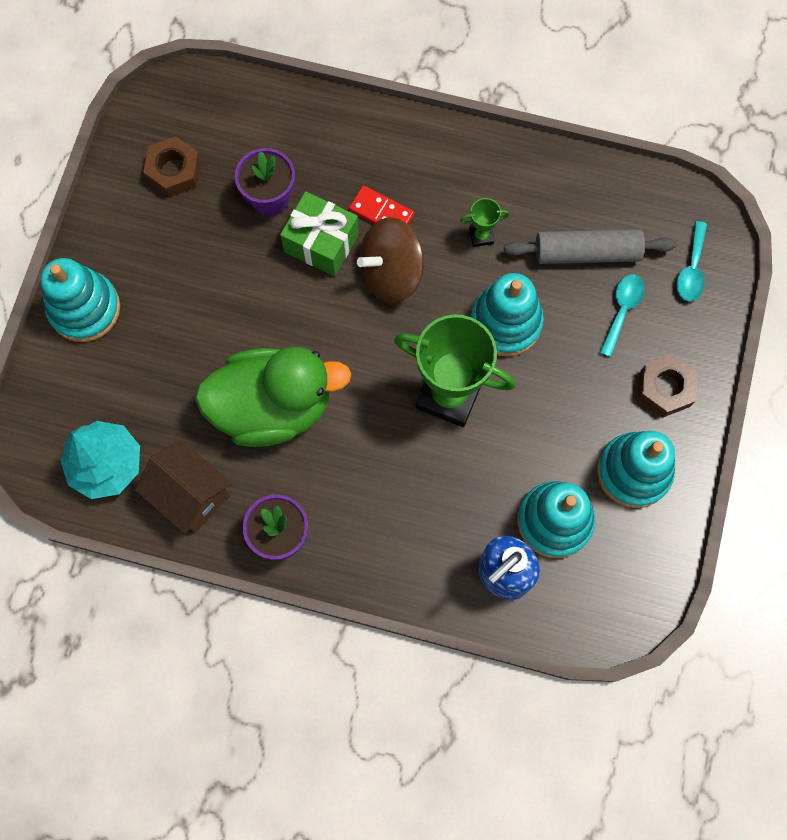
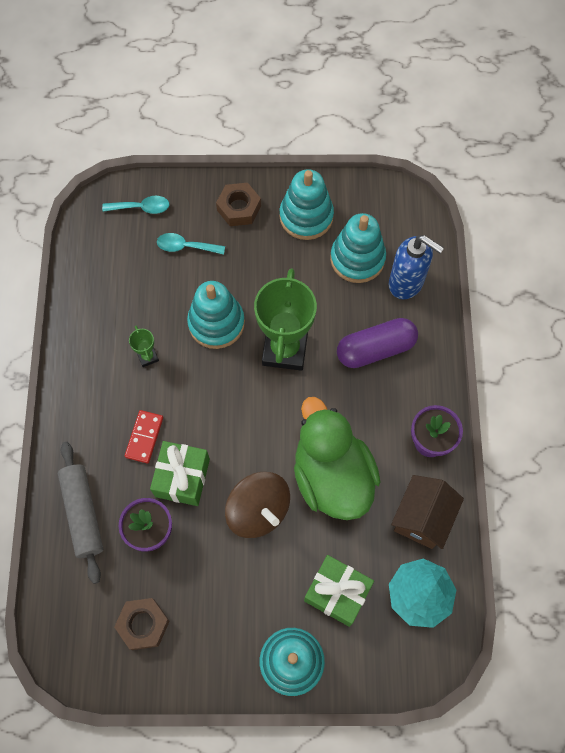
camera: 105 degrees left, 5 degrees down
brown spinning top [357,217,424,303] -> brown spinning top moved to [225,472,290,538]
grey rolling pin [504,229,676,264] -> grey rolling pin moved to [58,442,103,584]
none -> green gift [304,555,374,627]
none -> purple capsule [337,318,418,368]

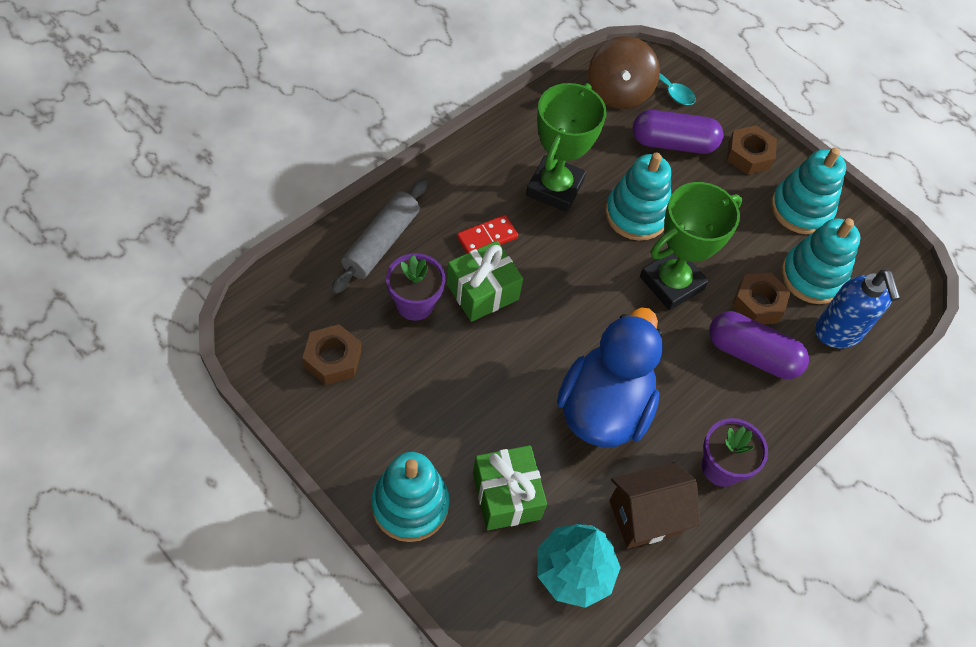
camera: 40 degrees right, 10 degrees down
green trophy [129,326,159,367] -> green trophy [526,83,607,212], size x2.36
turquoise spoon [157,233,225,255] -> purple capsule [633,110,723,154]
brown spinning top [225,472,290,538] -> brown spinning top moved to [588,36,660,109]
green duck [294,397,380,520] -> blue duck [557,307,663,447]
none -> brown nut [732,273,791,324]

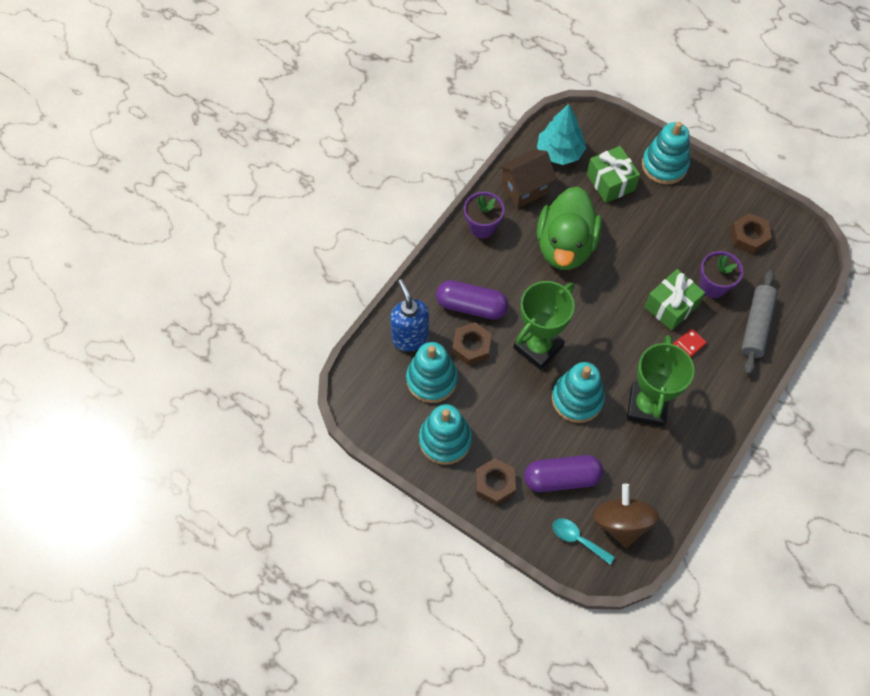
camera: 175 degrees right, 5 degrees up
blue duck [557,307,663,447] -> green duck [537,187,602,270]

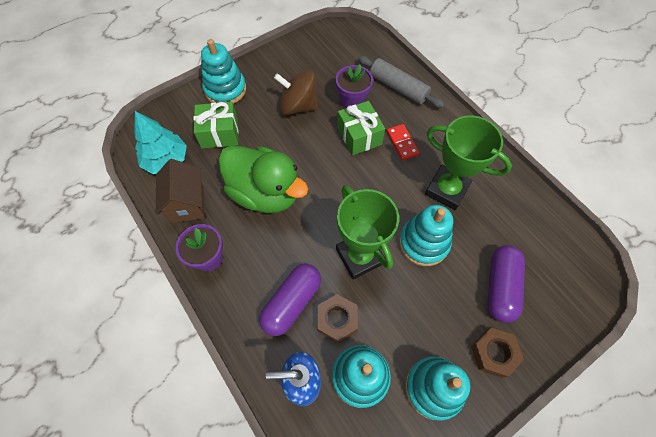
camera: 70 degrees left, 0 degrees up
turquoise spoon [553,518,615,564] -> none
brown spinning top [593,484,659,548] -> brown spinning top moved to [274,70,318,115]
brown nut [730,213,772,254] -> none

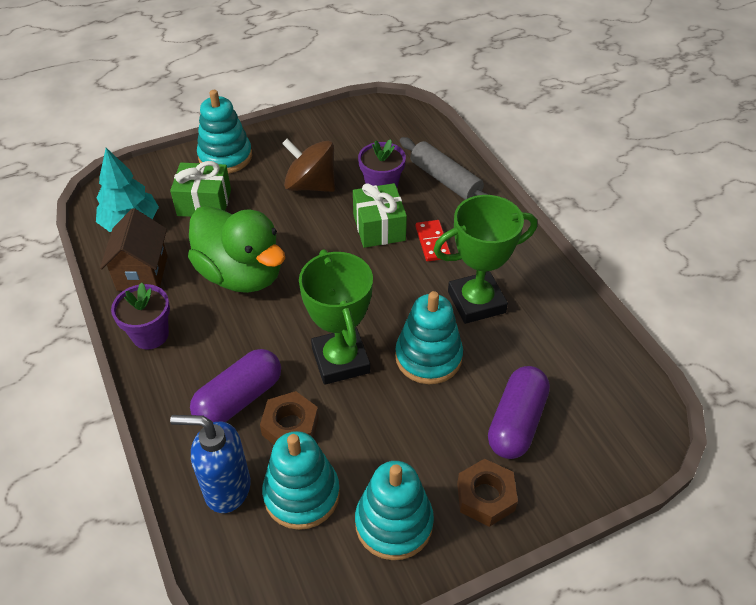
camera: 10 degrees right, 15 degrees down
green trophy [425,115,512,210] -> green trophy turned 60 degrees counterclockwise [433,195,537,324]

